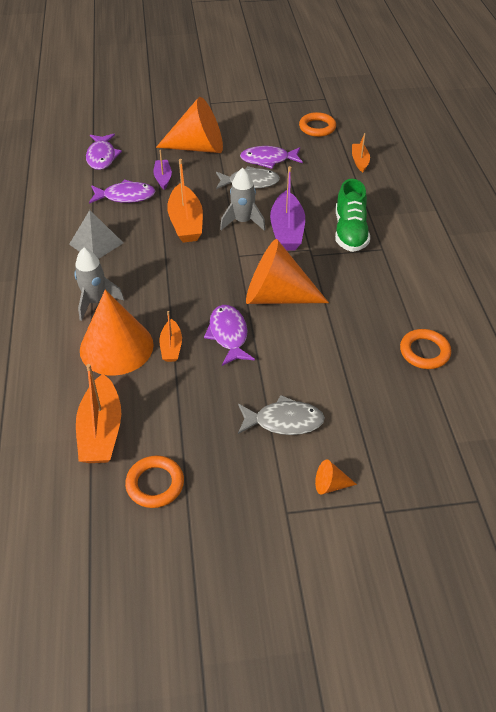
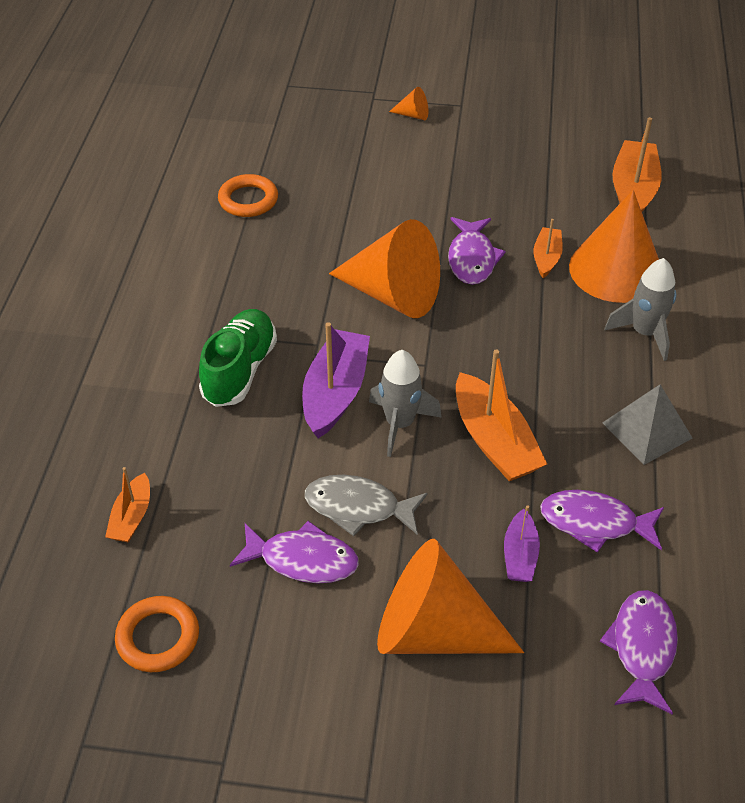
camera: 165 degrees left, 0 degrees up
orange ring [125,456,184,508] -> none
orange boat [167,159,203,243] -> orange boat turned 150 degrees clockwise [456,349,547,481]
grey fish [238,395,325,435] -> none

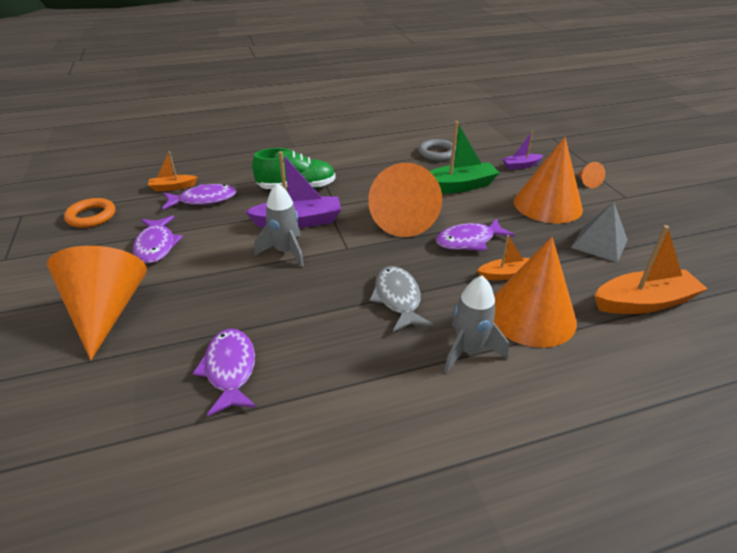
camera: 65 degrees right, 10 degrees down
orange ring [218,174,278,217] -> grey ring [418,139,456,161]
grey fish [305,475,427,536] -> grey fish moved to [370,266,433,332]
orange boat [456,349,547,481] -> none
purple boat [504,505,540,582] -> purple boat moved to [502,131,544,170]
purple fish [600,590,678,714] -> purple fish moved to [162,184,236,210]
grey pyramid [603,385,692,465] -> grey pyramid moved to [571,202,628,263]
none -> green boat [430,121,500,194]
none -> orange cone [514,137,583,223]

